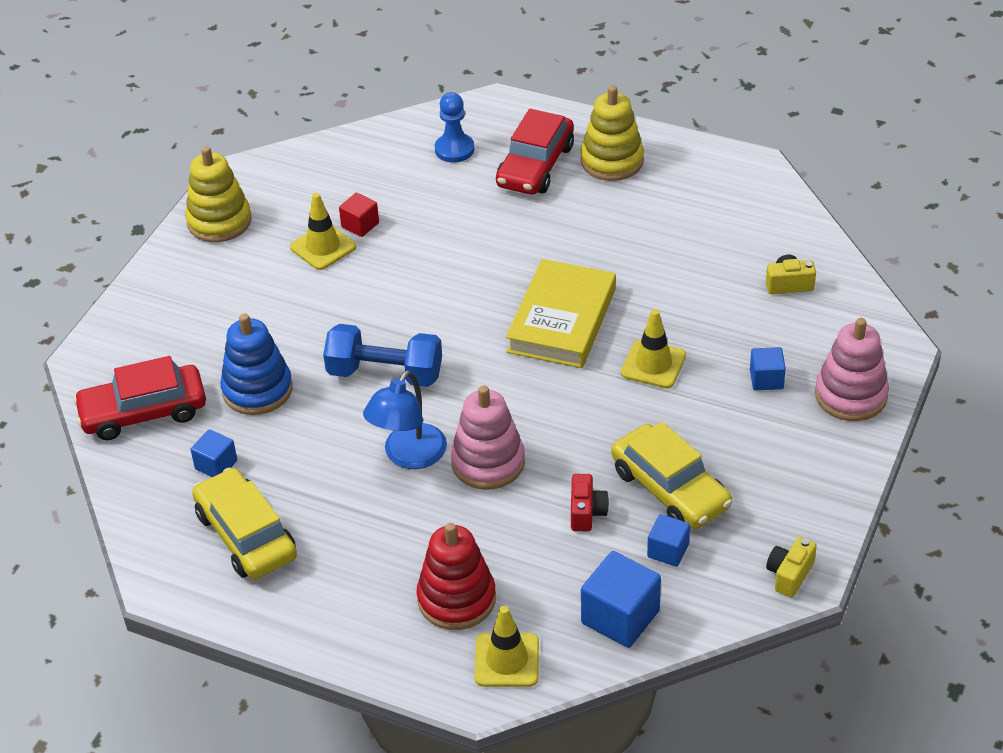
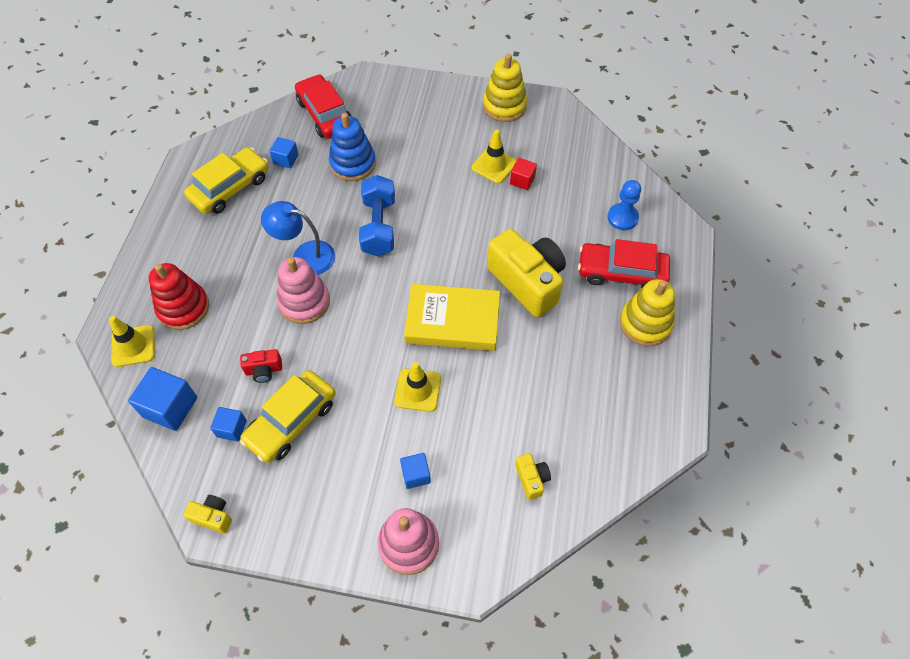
camera: 75 degrees right, 15 degrees up
none -> yellow camera [487,229,566,317]

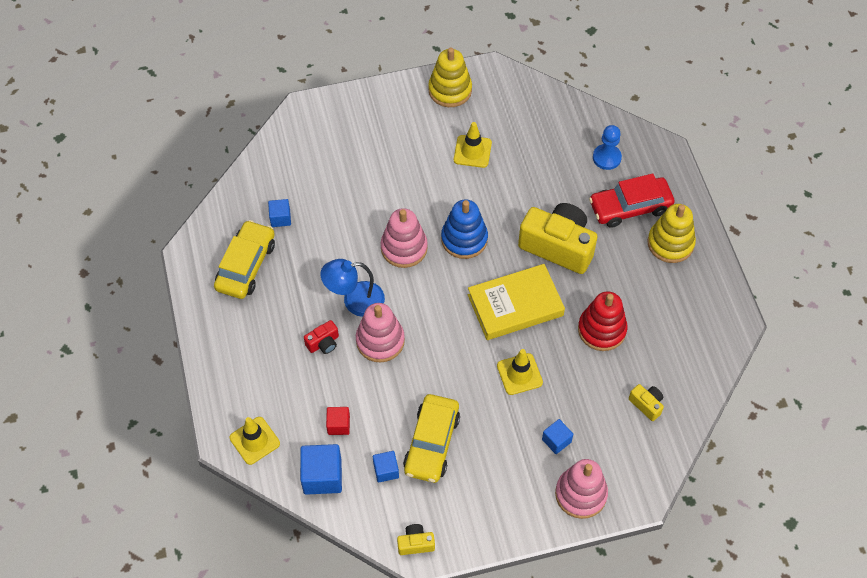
camera: 25 degrees left, 0 degrees up
red stacking toy [149,263,209,330] -> red stacking toy moved to [578,291,628,351]
red camera [240,349,282,383] -> red camera moved to [304,320,339,354]
red car [295,74,352,139] -> none
blue stacking toy [329,113,376,181] -> blue stacking toy moved to [441,199,488,259]
blue dumbbell [359,175,395,256] -> pink stacking toy [380,208,428,268]
red cube [510,158,537,190] -> red cube moved to [326,407,350,435]

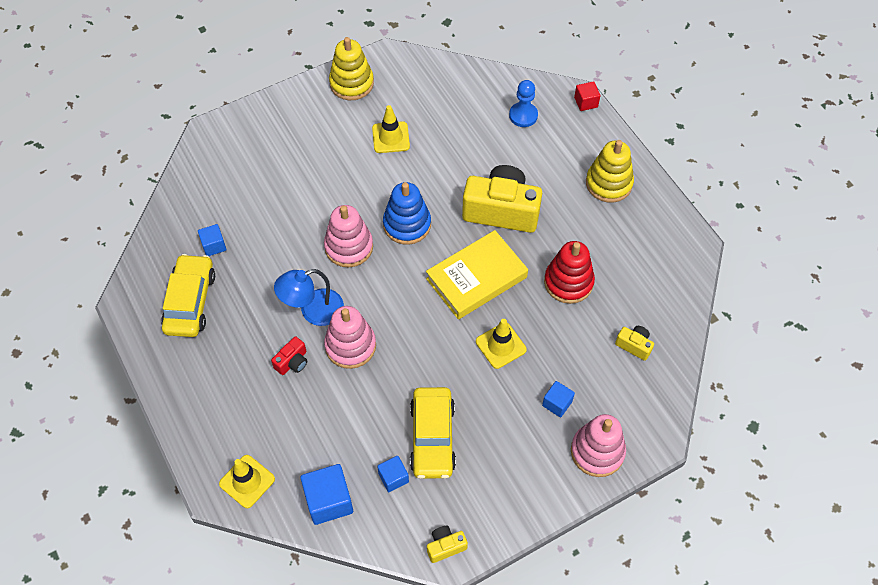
camera: 15 degrees left, 0 degrees up
red cube [326,407,350,435] -> red cube moved to [574,81,600,111]
red car [589,173,675,228] -> none

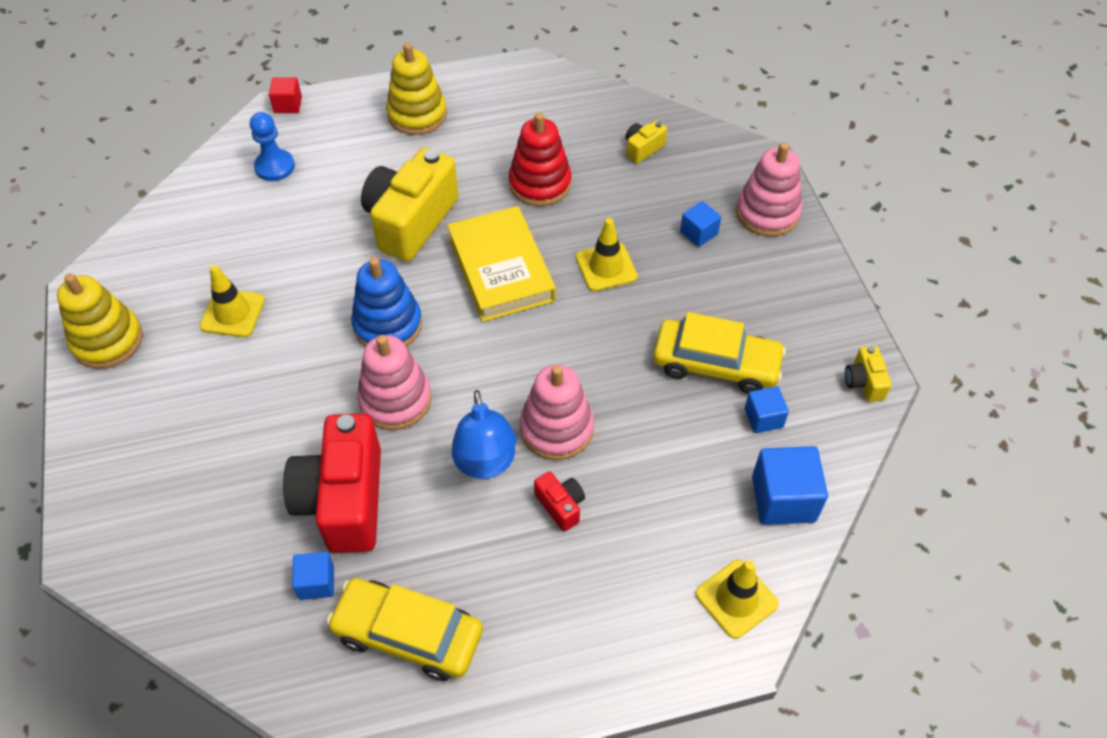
camera: 75 degrees left, 5 degrees down
none -> red camera [283,413,381,553]

